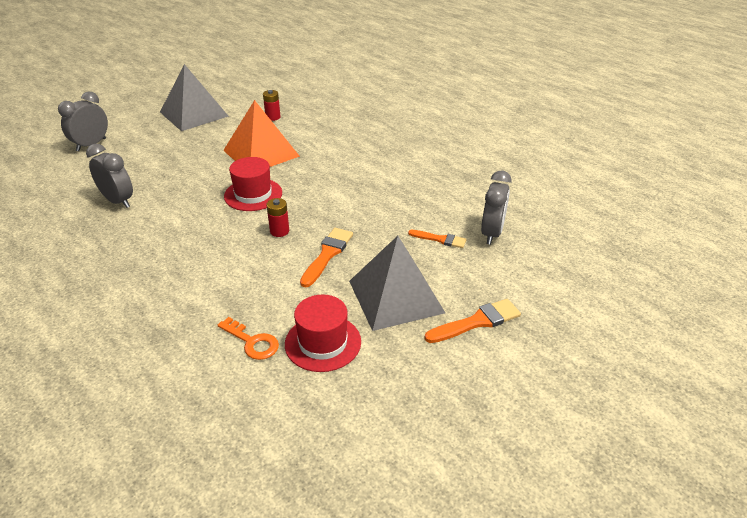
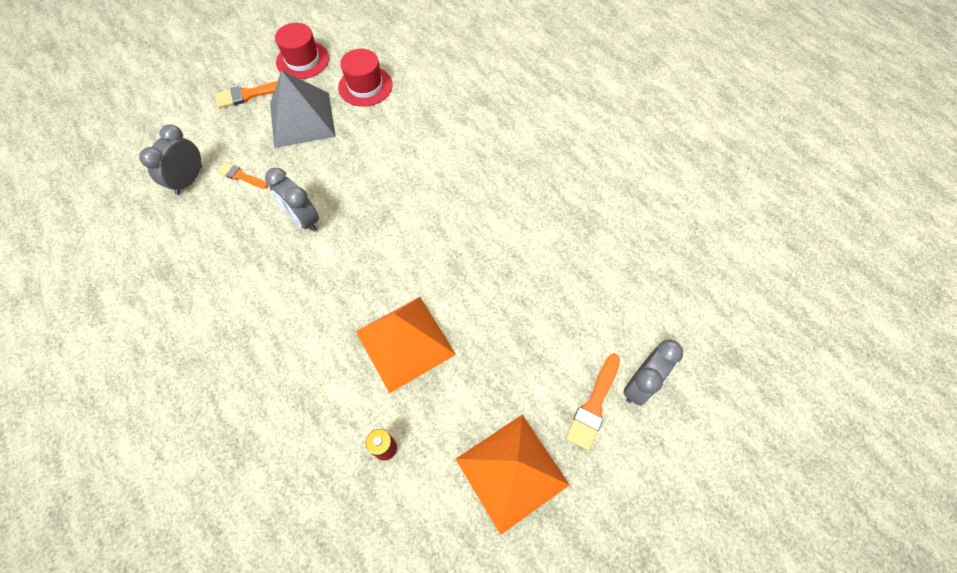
camera: 175 degrees left, 25 degrees up
grey clock [86,144,133,208] -> grey clock moved to [265,168,319,232]
grey pyramid [160,64,229,131] -> orange pyramid [456,415,570,535]
orange key [218,317,279,360] -> none
red hat [224,157,282,211] -> red hat moved to [275,23,329,79]
red battery [267,198,289,237] -> none
orange brush [300,228,353,287] -> orange brush moved to [566,354,620,451]

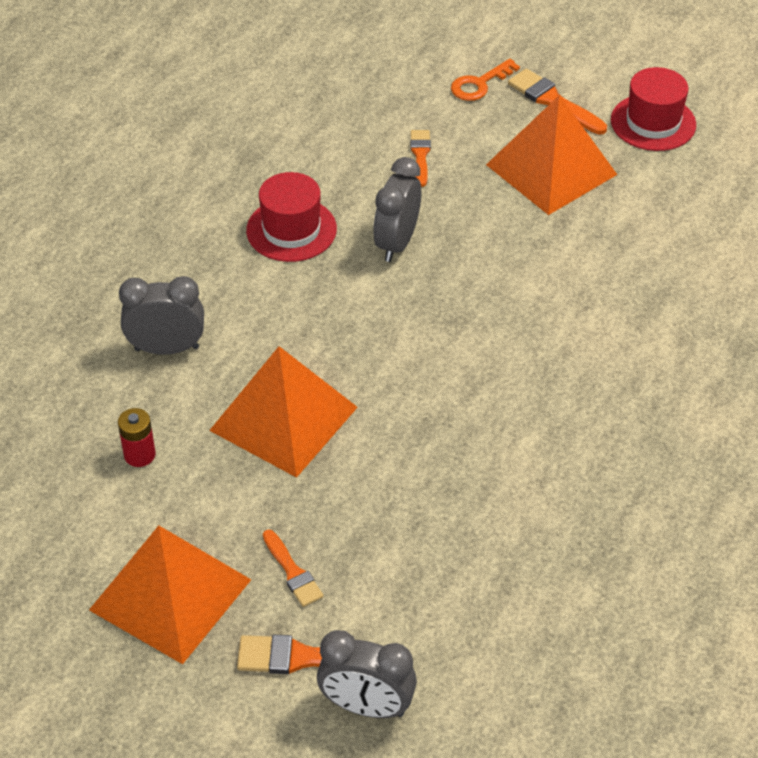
camera: 65 degrees right, 15 degrees down
grey clock [139,124,202,195] -> grey clock moved to [119,276,204,355]
grey pyramid [270,70,336,148] -> orange pyramid [486,95,617,215]
red hat [338,49,393,107] -> red hat moved to [246,172,337,262]
none -> orange brush [263,530,324,607]
none -> orange key [451,59,520,101]

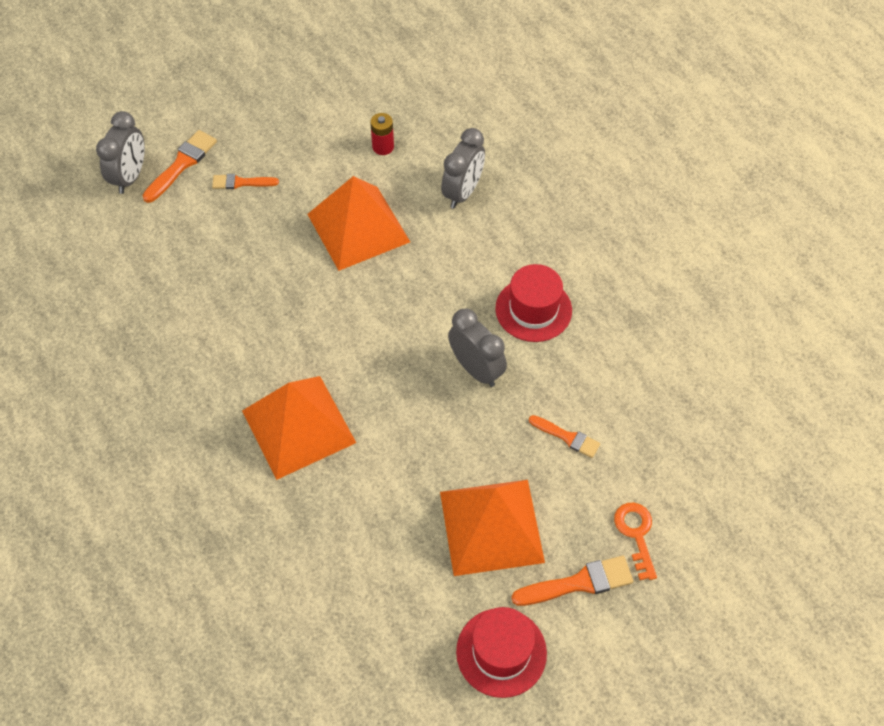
camera: 120 degrees right, 10 degrees up
orange pyramid [89,526,251,664] -> orange pyramid moved to [242,376,356,480]
grey clock [317,630,417,718] -> grey clock turned 150 degrees clockwise [96,111,145,194]

